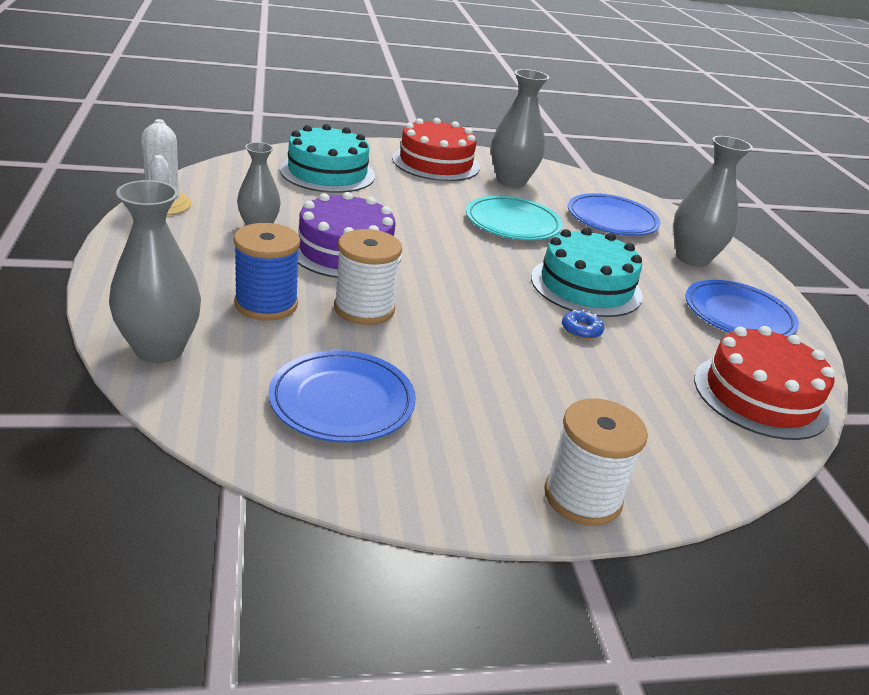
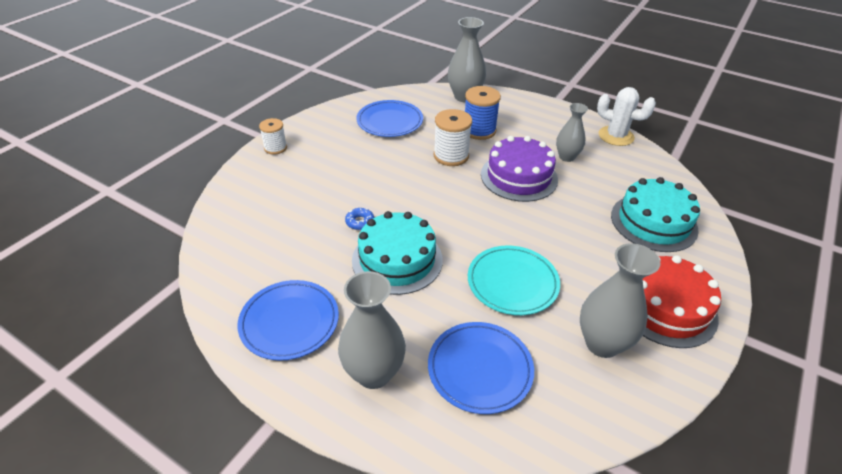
camera: 135 degrees right, 10 degrees up
white spool [544,398,648,526] -> white spool [259,118,287,155], size x0.65
red cake [694,326,835,440] -> none

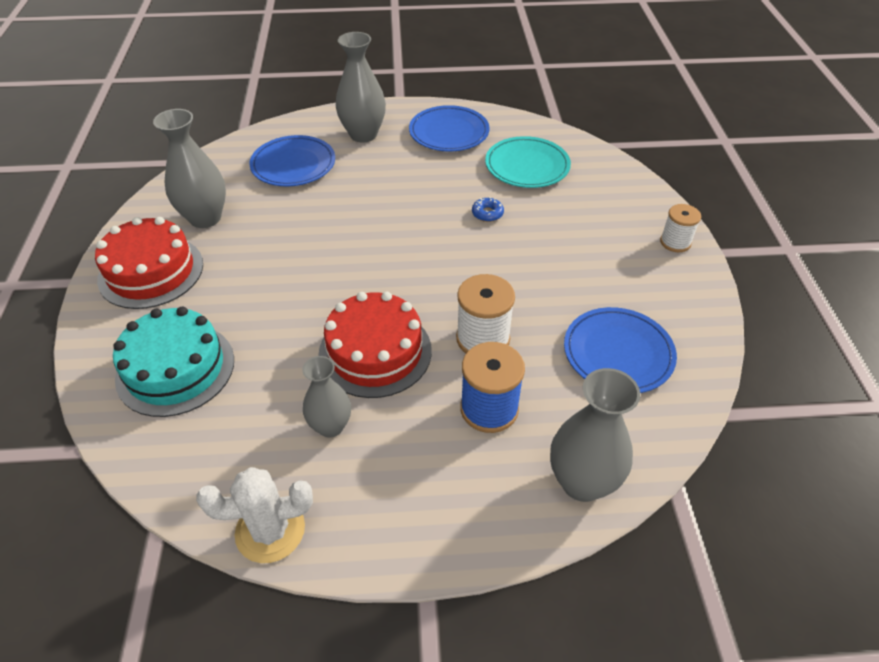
camera: 145 degrees right, 5 degrees up
turquoise cake [352,211,443,295] -> none
turquoise plate [468,245,560,315] -> turquoise plate moved to [485,136,571,188]
purple cake [481,136,558,202] -> red cake [318,292,432,398]

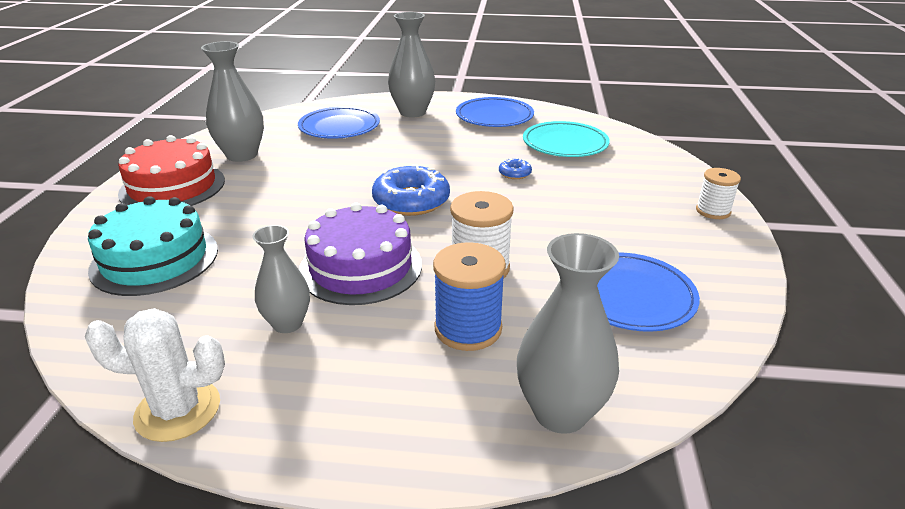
camera: 10 degrees right, 15 degrees down
red cake [318,292,432,398] -> purple cake [299,203,422,305]
none -> blue donut [372,165,450,216]

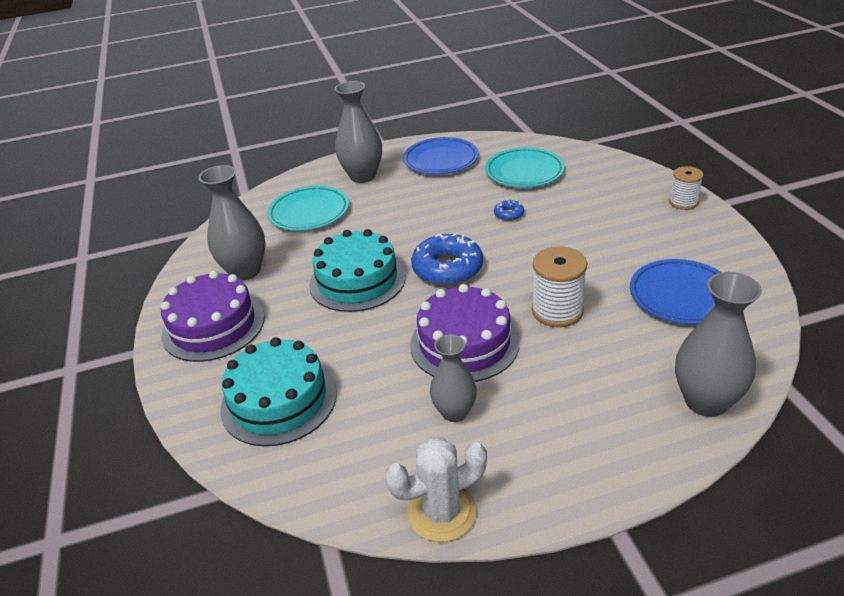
camera: 20 degrees left, 5 degrees up
red cake [118,135,225,206] -> purple cake [161,271,264,362]
blue plate [298,106,380,139] -> turquoise plate [267,186,349,231]
blue spool [433,242,506,351] -> none
none -> turquoise cake [309,229,406,312]

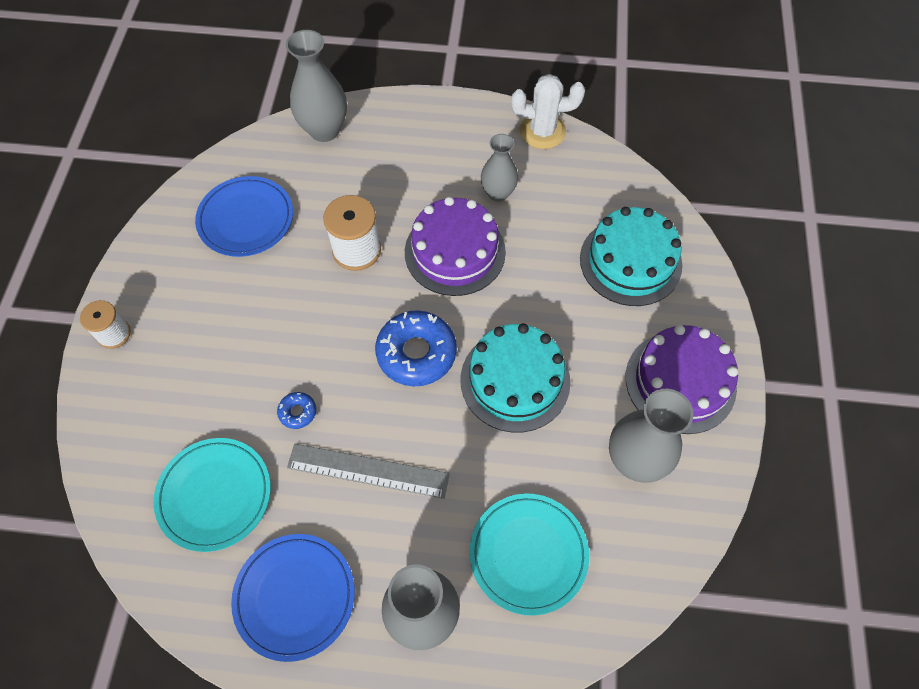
camera: 160 degrees left, 25 degrees up
none -> grey ruler [287,443,450,499]

